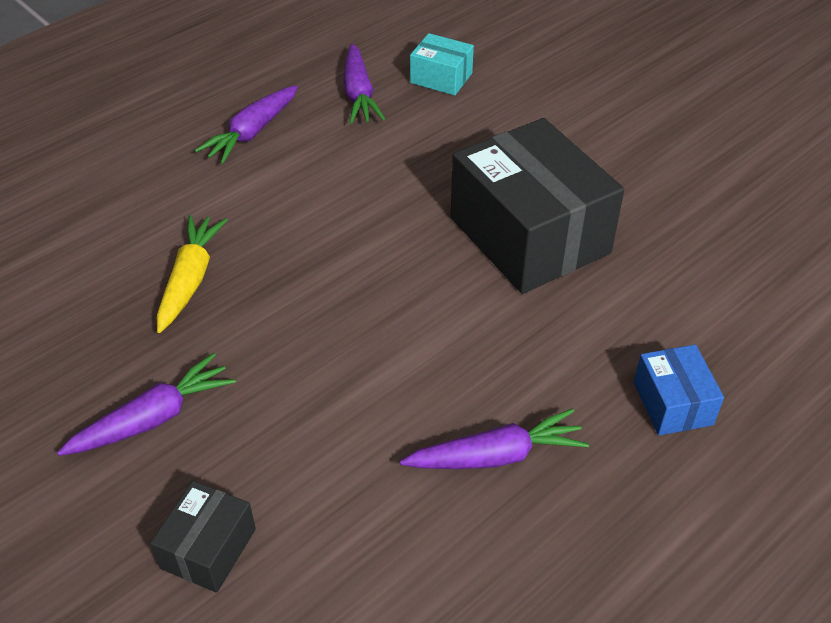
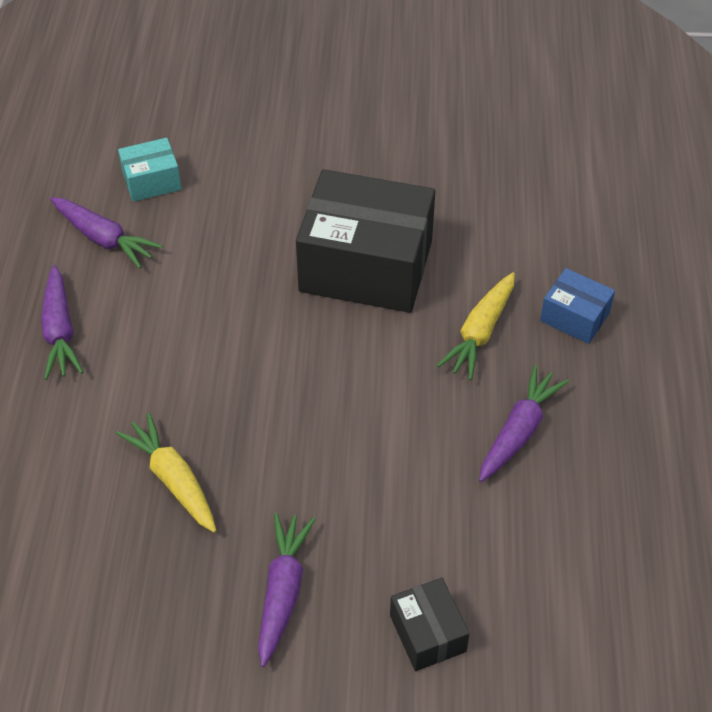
camera: 45 degrees left, 5 degrees up
none -> yellow carrot [437,272,515,380]

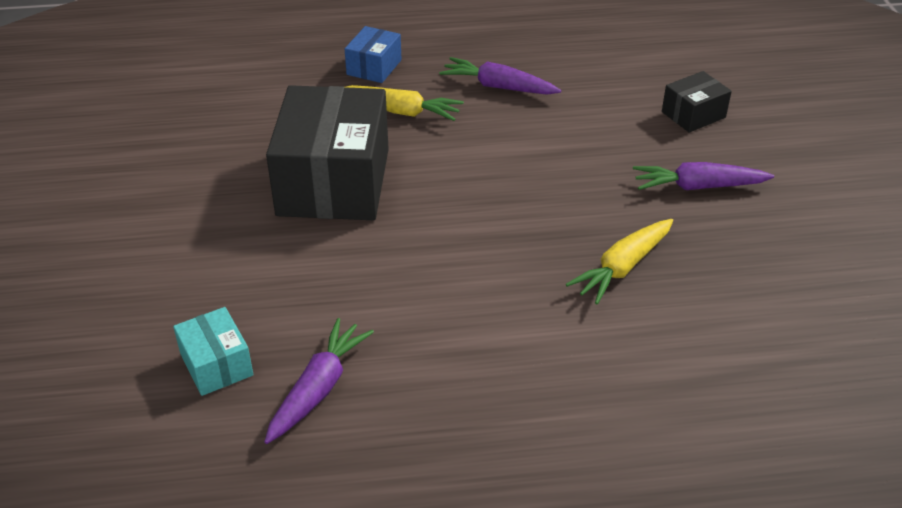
camera: 100 degrees left, 10 degrees down
purple carrot [41,265,83,380] -> none

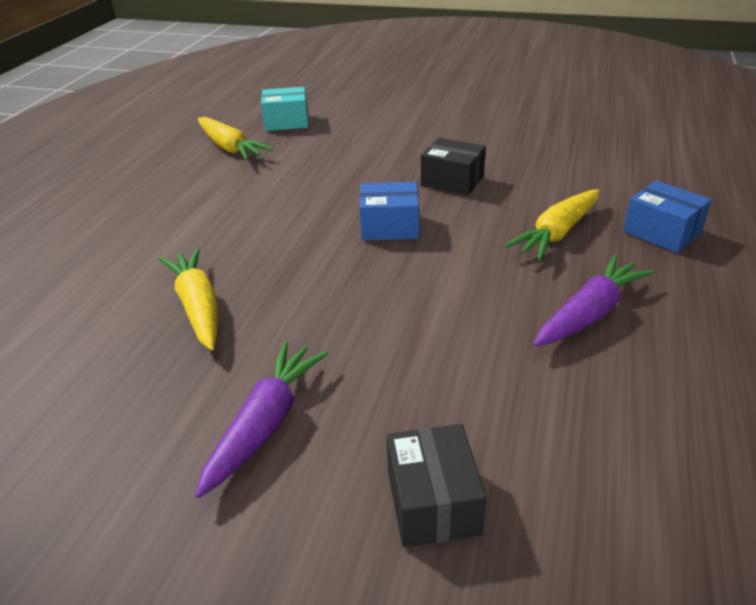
camera: 115 degrees right, 5 degrees down
purple carrot [264,318,374,444] -> yellow carrot [198,117,273,160]
black box [266,85,389,220] -> black box [421,138,486,196], size x0.46
none -> blue box [360,182,419,241]

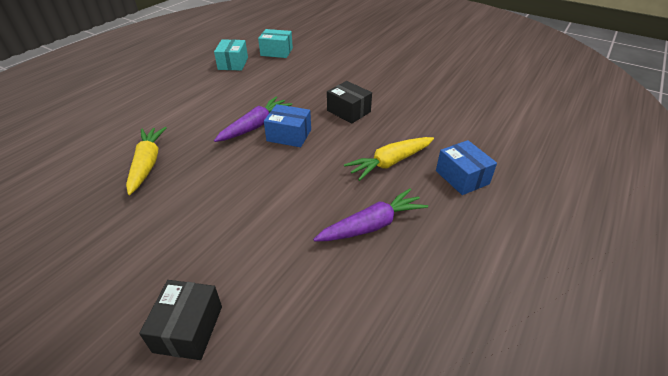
camera: 15 degrees right, 5 degrees up
purple carrot [195,341,328,498] -> purple carrot moved to [214,97,292,142]
yellow carrot [198,117,273,160] -> turquoise box [214,39,248,70]

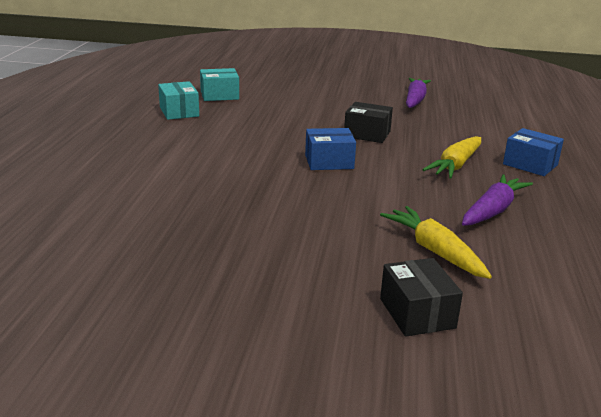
camera: 25 degrees left, 15 degrees down
yellow carrot [126,127,167,195] -> yellow carrot moved to [380,206,492,279]
purple carrot [214,97,292,142] -> purple carrot moved to [406,78,431,108]

